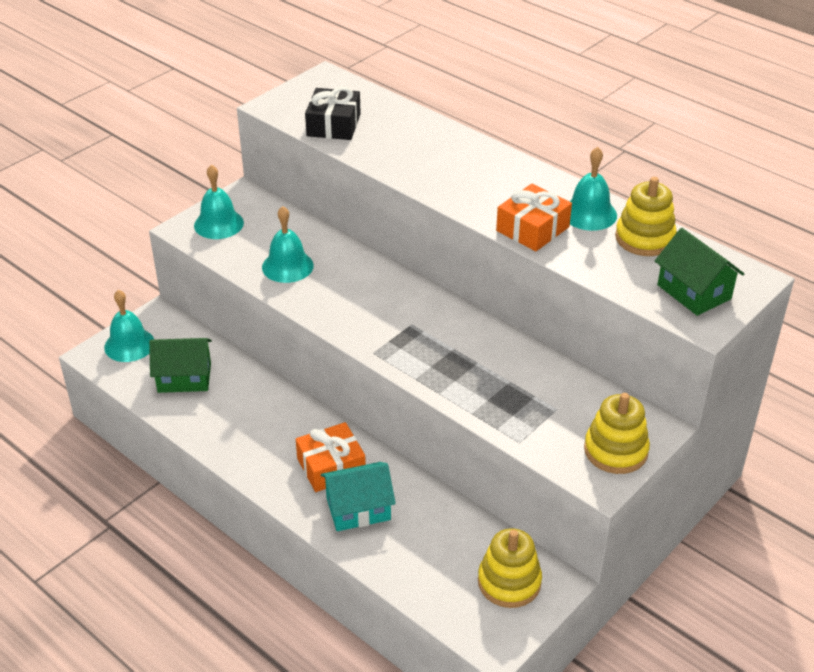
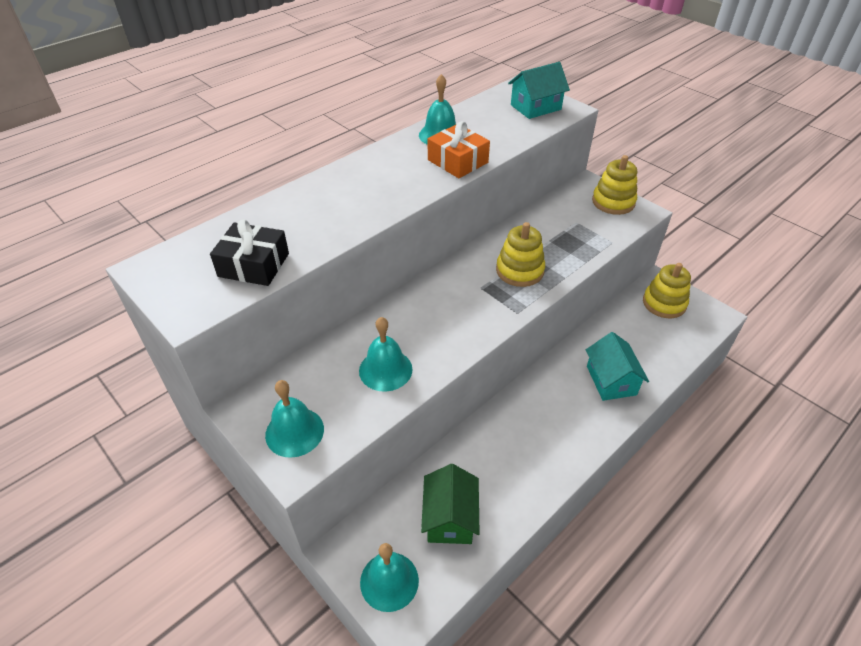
camera: 85 degrees left, 5 degrees up
orange gift [296,422,366,492] -> none
yellow stacking toy [615,177,677,256] -> yellow stacking toy moved to [496,222,545,287]
green house [655,228,744,316] -> turquoise house [508,62,570,119]

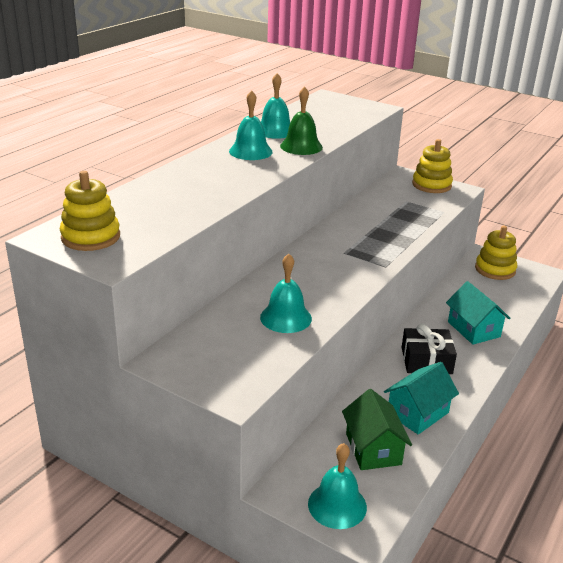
camera: 15 degrees left, 15 degrees down
black gift [210,219,289,286] -> black gift moved to [402,324,457,374]
turquoise bell [265,380,324,458] -> turquoise bell moved to [229,90,273,160]
orange gift [428,121,490,178] -> green bell [280,86,323,155]
yellow stacking toy [496,222,545,287] -> yellow stacking toy moved to [60,171,120,251]
turquoise house [508,62,570,119] -> turquoise house moved to [384,362,459,435]

